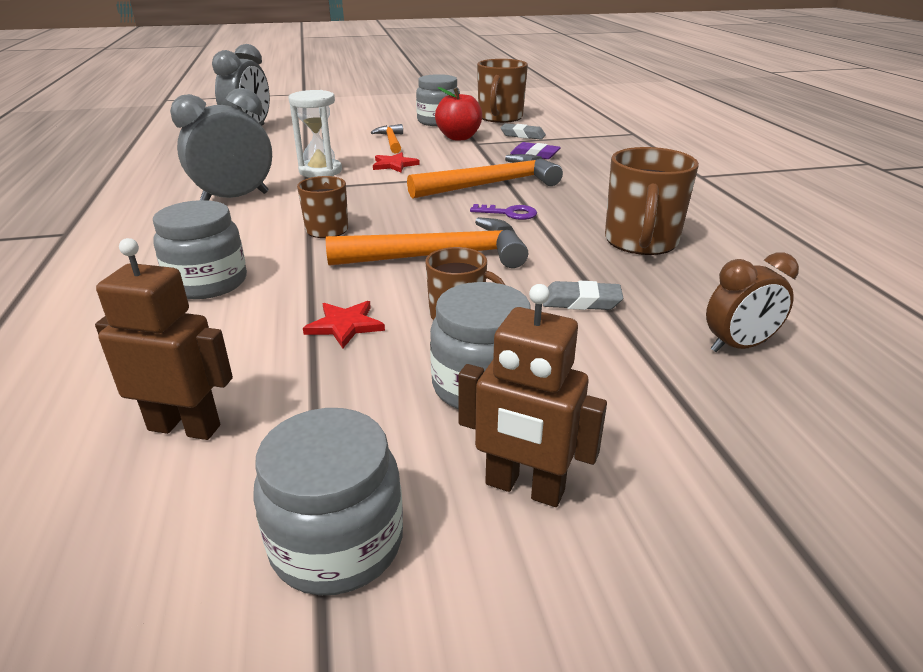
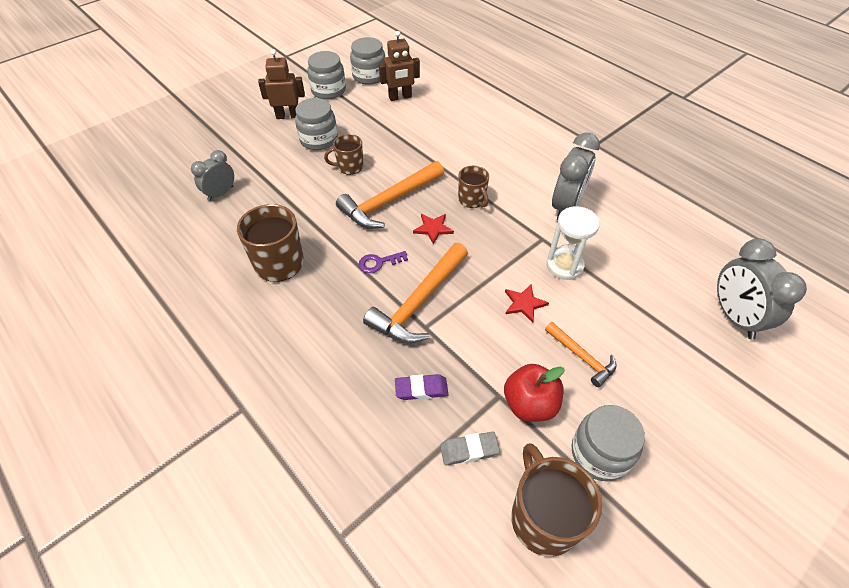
camera: 150 degrees right, 20 degrees up
grey jar [153,200,247,299] -> grey jar moved to [350,37,385,85]
red star [303,301,385,349] -> red star moved to [413,214,454,244]
grey eraser [543,281,623,310] -> none
brown clock [706,252,799,352] -> grey clock [191,150,234,201]

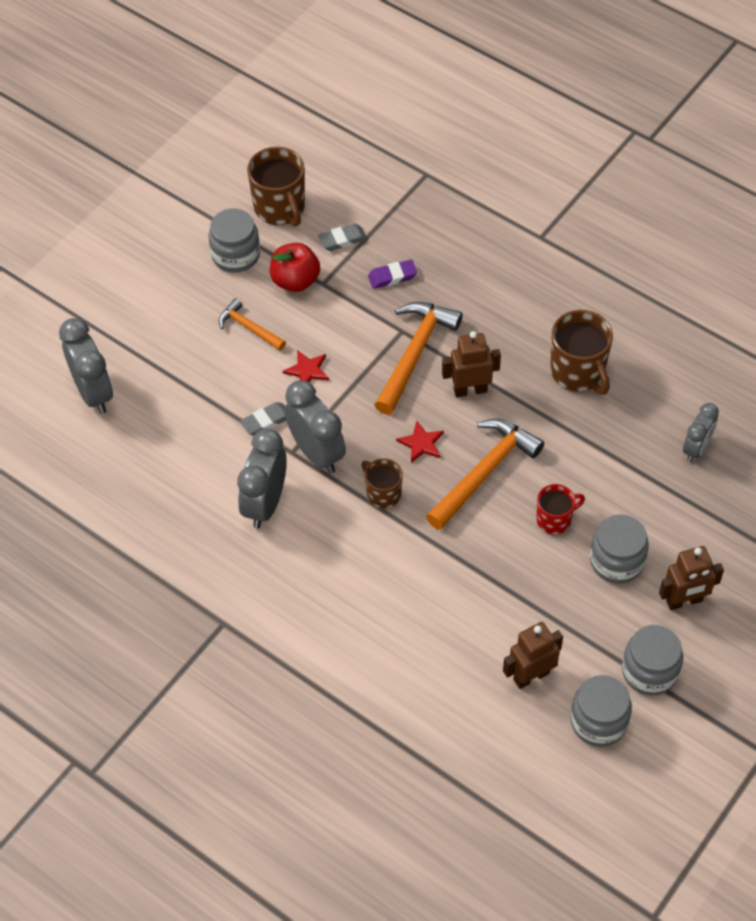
camera: 170 degrees right, 5 degrees up
brown mug [324,134,364,175] -> red mug [536,484,585,534]
purple key [359,251,408,273] -> brown robot [442,331,501,397]
white hourglass [546,206,600,280] -> grey eraser [240,402,286,435]
none -> grey clock [285,380,346,474]

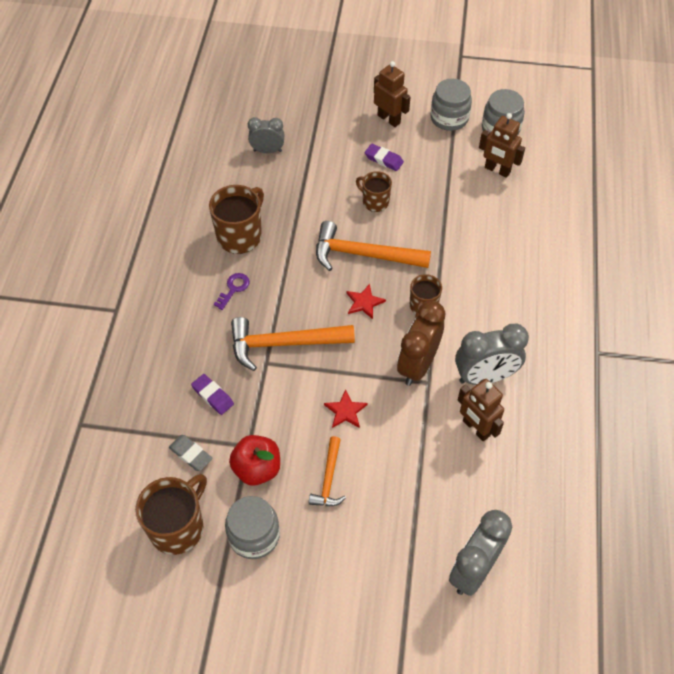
camera: 120 degrees left, 0 degrees up
grey eraser [240,402,286,435] -> none
grey clock [285,380,346,474] -> brown clock [397,301,446,386]
brown robot [442,331,501,397] -> brown robot moved to [458,379,504,441]
red mug [536,484,585,534] -> brown mug [356,171,392,212]
grey jar [590,514,649,584] -> purple eraser [365,144,404,171]
none -> purple key [214,273,250,310]

